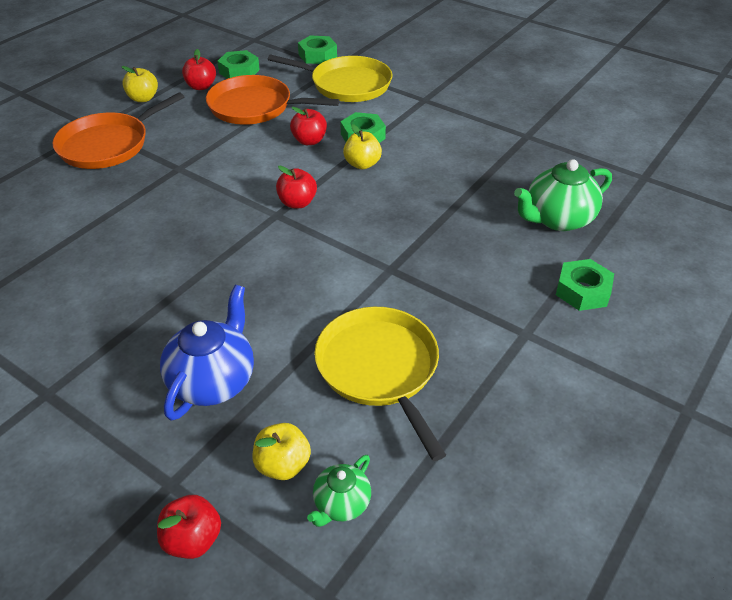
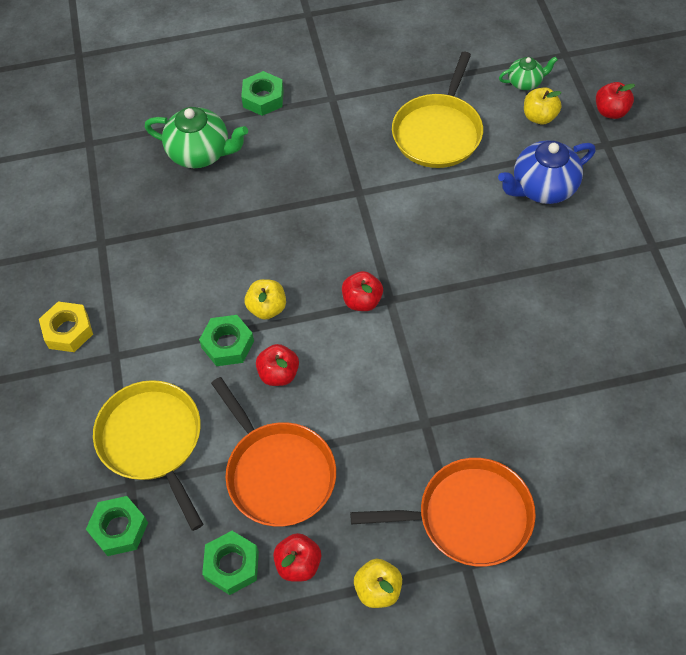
camera: 135 degrees left, 15 degrees up
none -> yellow nut [39,301,93,352]

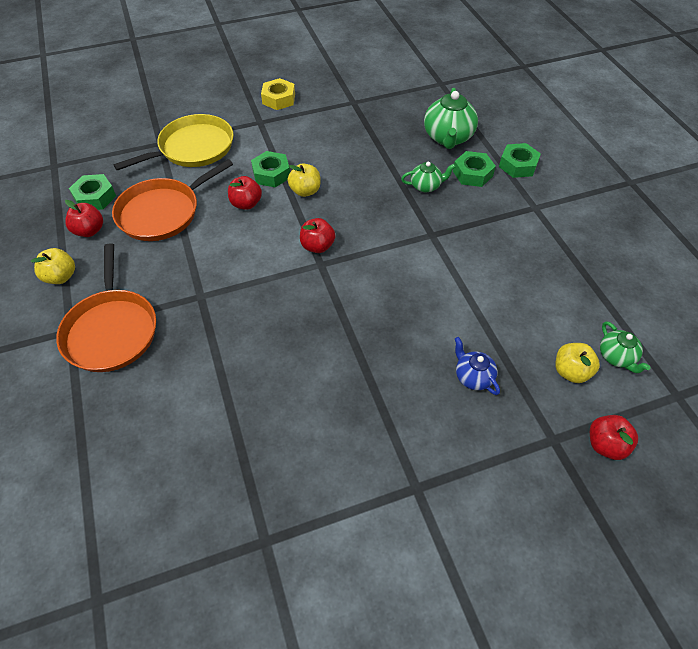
camera: 80 degrees right, 5 degrees down
green nut [86,496,148,556] -> green nut moved to [453,151,496,187]
yellow pan [392,52,483,168] -> none
blue teapot [498,140,596,204] -> blue teapot [455,337,500,395], size x0.56
none -> green teapot [401,162,456,193]

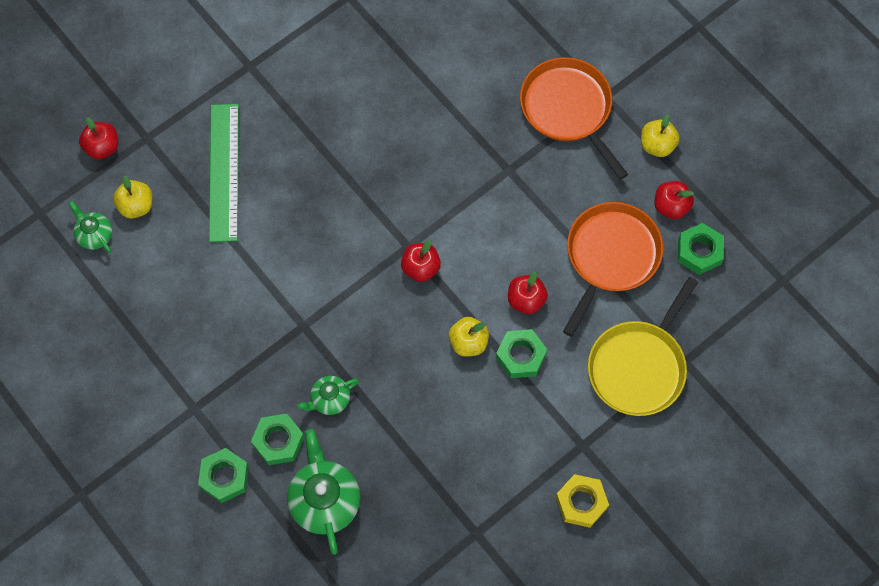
camera: 160 degrees right, 15 degrees up
blue teapot [455,337,500,395] -> green ruler [209,104,239,242]

